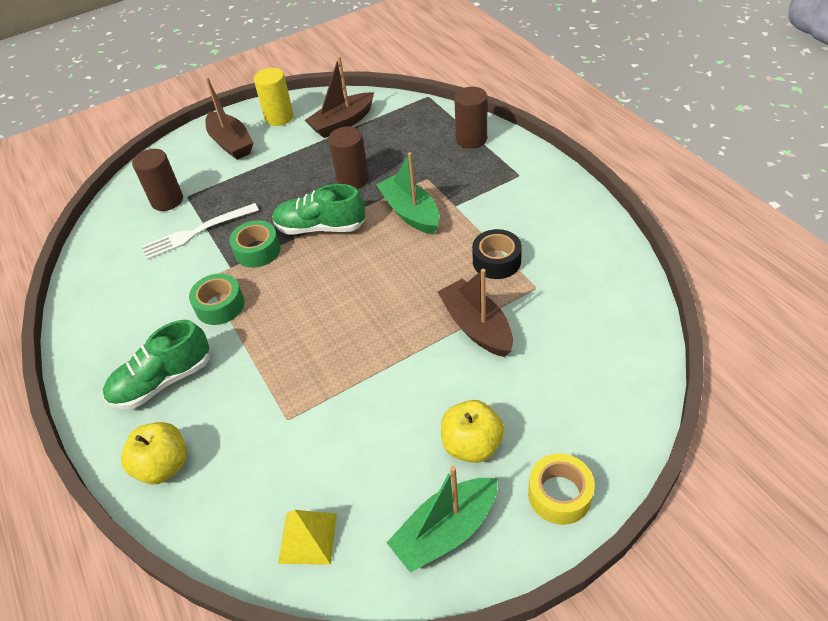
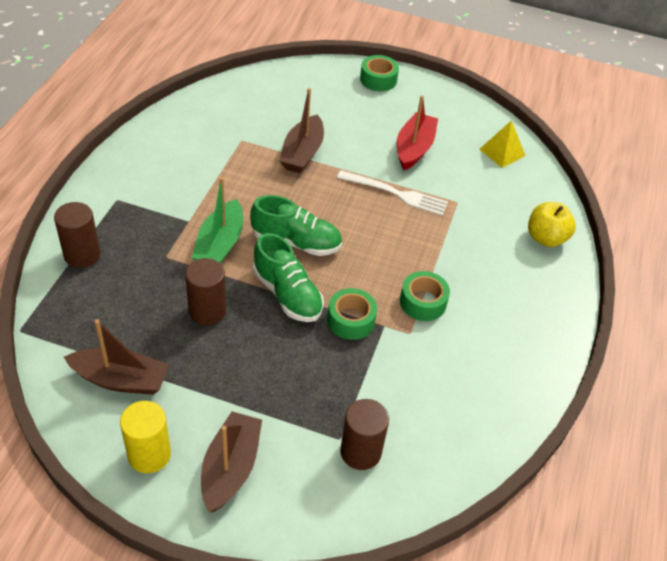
camera: 140 degrees left, 0 degrees up
green shoe [103,320,209,409] -> green shoe moved to [250,195,342,256]
white fork [142,203,259,260] -> white fork moved to [337,170,448,216]
green boat [387,466,498,573] -> none
yellow apple [441,400,504,463] -> none
black tape [472,229,522,279] -> none
yellow tape [528,453,595,525] -> green tape [360,55,399,91]
none -> red boat [397,95,438,171]

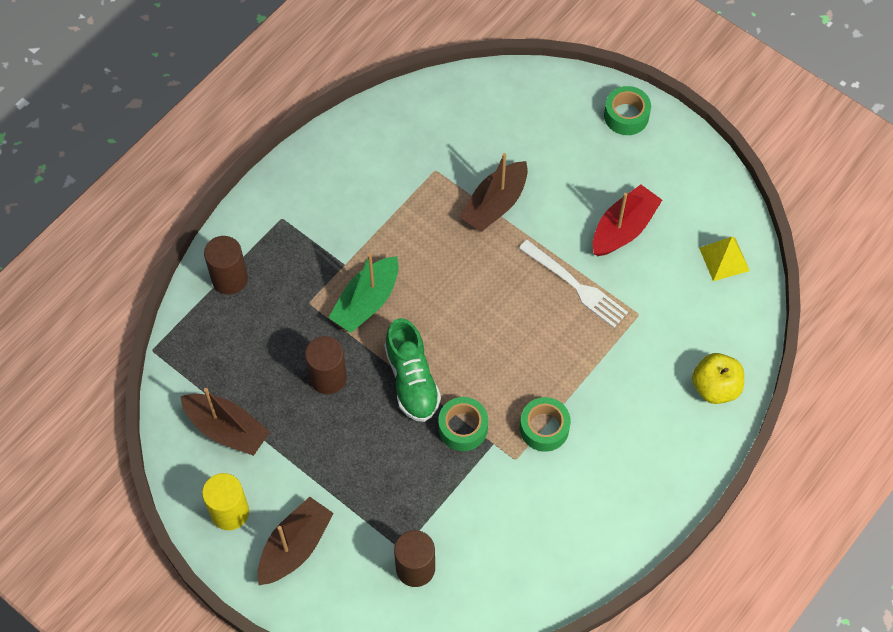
camera: 25 degrees right, 15 degrees up
green shoe [250,195,342,256] -> none

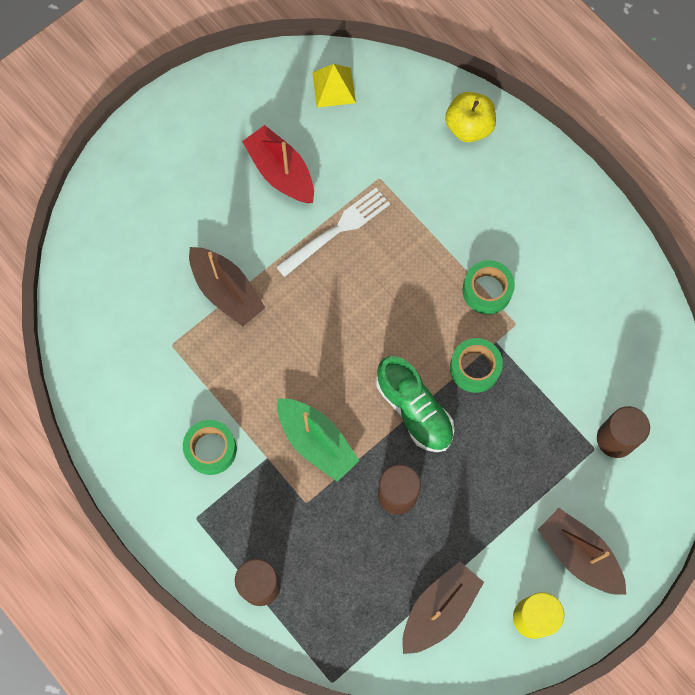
camera: 80 degrees left, 10 degrees up
green shoe [384,318,441,422] -> green shoe turned 60 degrees clockwise [376,356,454,452]
green tape [604,86,651,135] -> green tape moved to [183,420,237,475]

